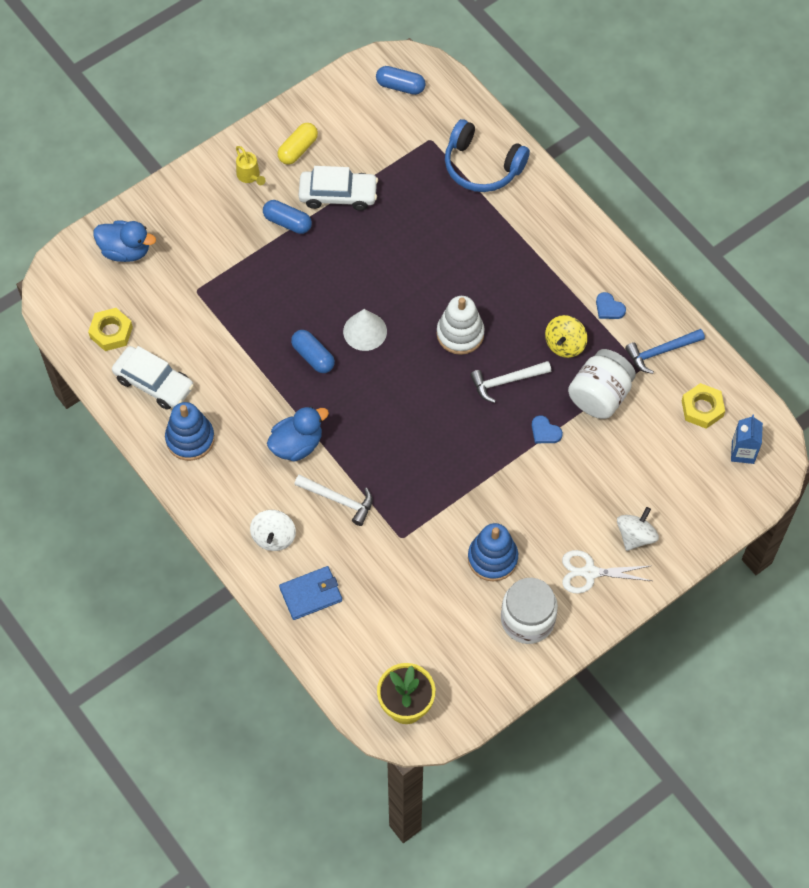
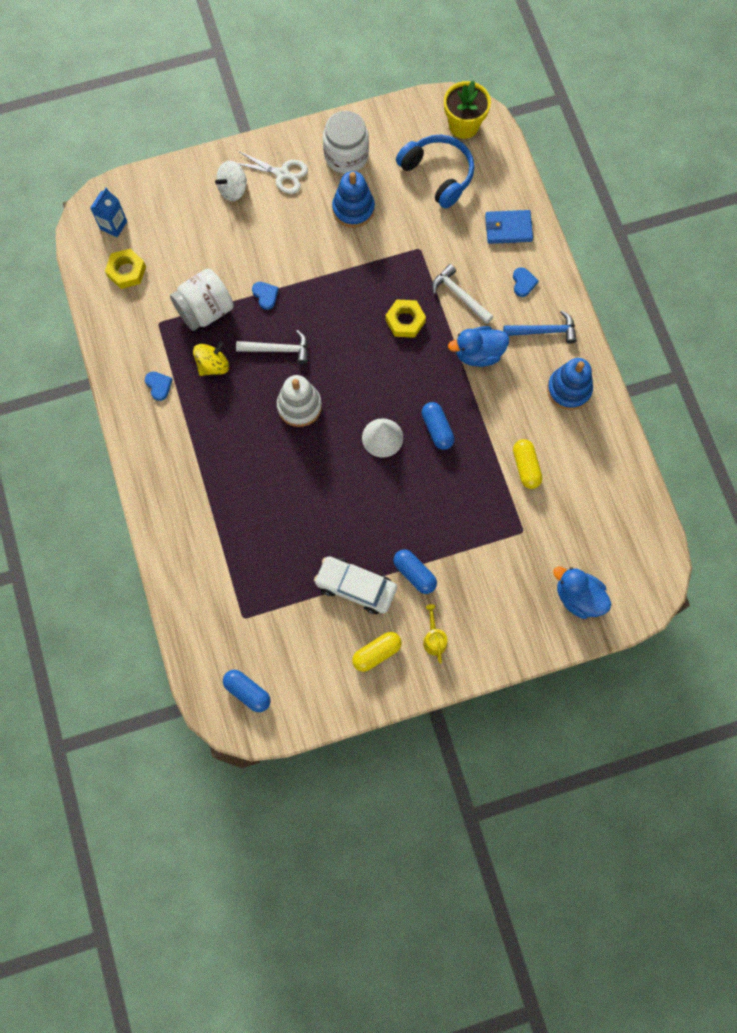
camera: 160 degrees left, 10 degrees up
yellow nut [88,308,133,351] -> yellow nut moved to [385,299,426,338]
white car [112,346,194,410] -> none
white spinning top [250,510,296,551] -> blue heart [513,267,539,297]
blue headphones [445,119,530,192] -> blue headphones moved to [396,135,474,209]
blue hammer [625,329,705,374] -> blue hammer moved to [503,310,577,344]
none -> yellow capsule [513,439,542,489]

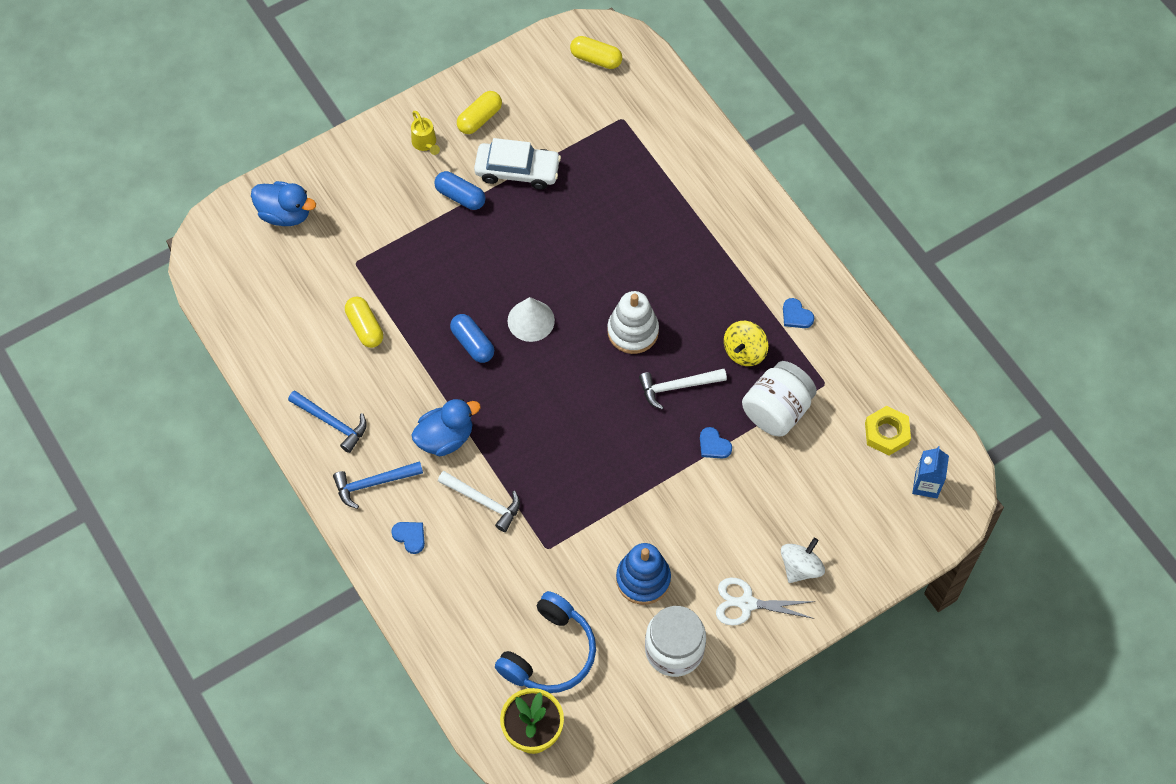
camera: 165 degrees right, 10 degrees down
blue capsule [223,670,271,712] -> yellow capsule [570,36,622,69]
yellow nut [385,299,426,338] -> none
blue headphones [396,135,474,209] -> blue headphones turned 90 degrees counterclockwise [495,591,596,693]
blue wallet [485,210,533,244] -> none
blue heart [513,267,539,297] -> blue heart turned 150 degrees clockwise [391,522,425,554]
blue stacking toy [547,358,593,410] -> blue hammer [288,390,367,453]

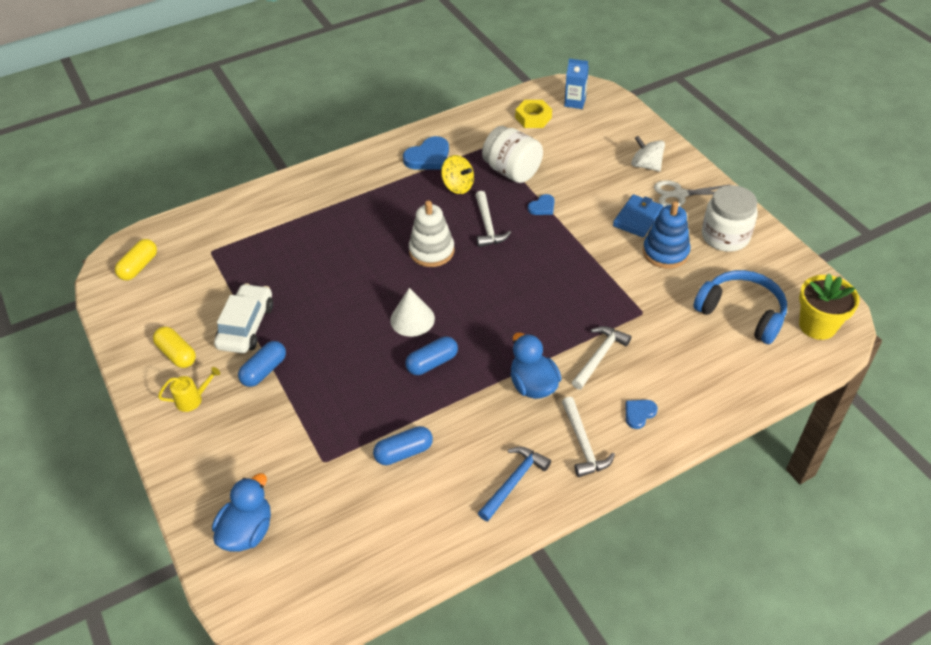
camera: 85 degrees left, 15 degrees down
blue hammer [333,461,423,509] -> white hammer [562,397,615,477]
yellow capsule [345,297,383,348] -> blue capsule [373,426,433,465]
white scissors [716,578,815,626] -> white scissors turned 75 degrees clockwise [654,180,728,207]
blue heart [783,298,814,328] -> blue heart [403,136,449,169], size x1.75
none -> blue wallet [613,194,663,237]

